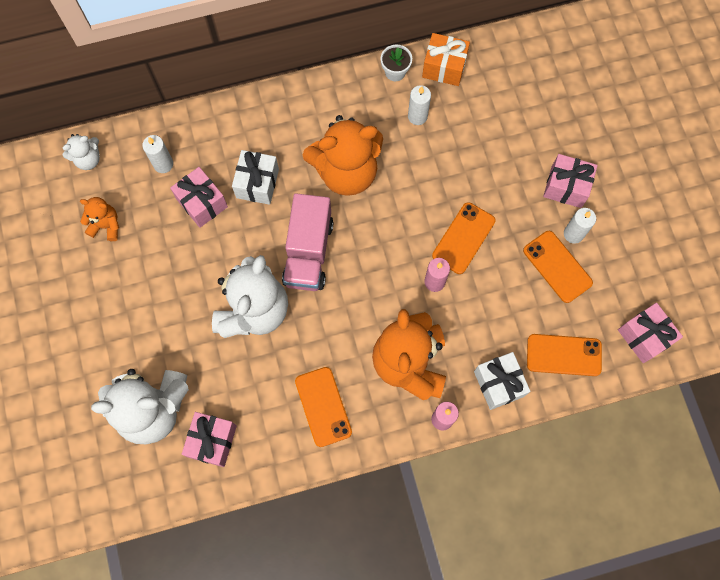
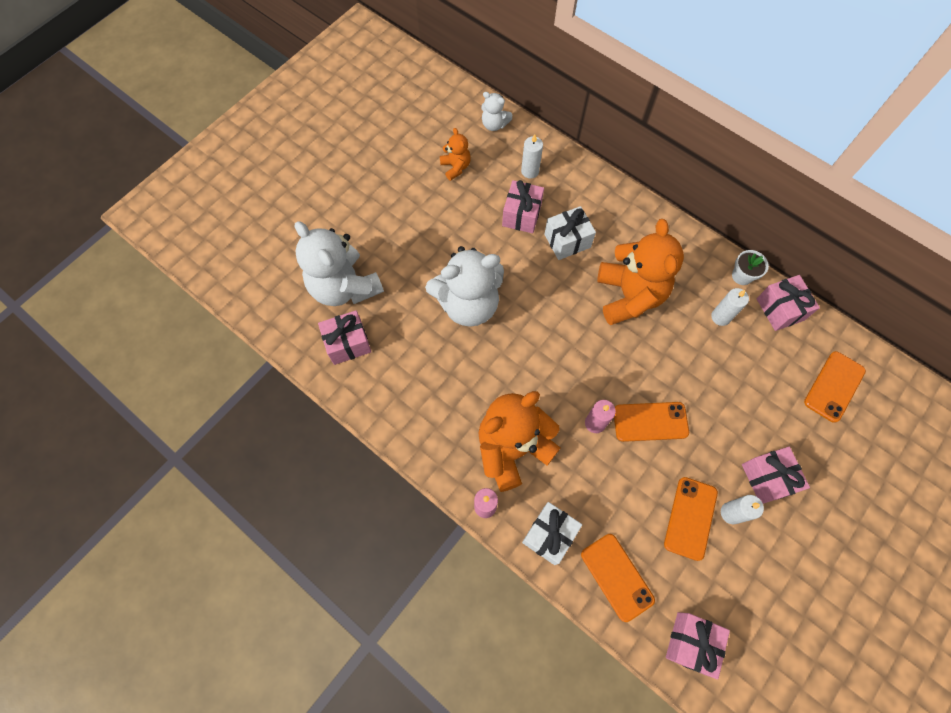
camera: 55 degrees right, 5 degrees down
pink truck [282,193,334,291] -> none
orange phone [295,367,352,447] -> orange phone moved to [804,351,866,423]
orange teddy bear [303,115,383,196] -> orange teddy bear turned 135 degrees counterclockwise [597,219,684,325]
orange gift [422,33,470,86] -> pink gift [757,275,820,331]

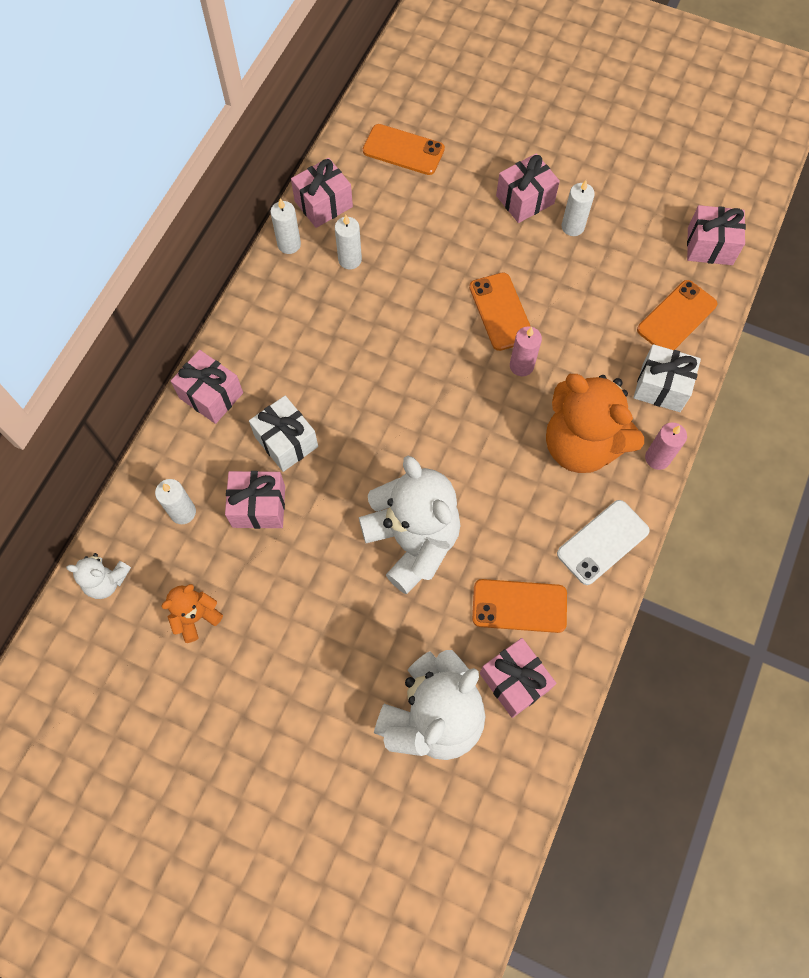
camera: 105 degrees left, 0 degrees up
white teddy bear [481,92,512,131] -> white teddy bear turned 90 degrees clockwise [66,553,131,599]
orange teddy bear [597,219,684,325] -> none
orange phone [664,477,718,561] -> orange phone moved to [472,579,567,633]
white flower pot [732,250,769,285] -> white candle [270,198,301,254]
none -> pink gift [171,350,243,424]
none -> white phone [557,500,650,585]

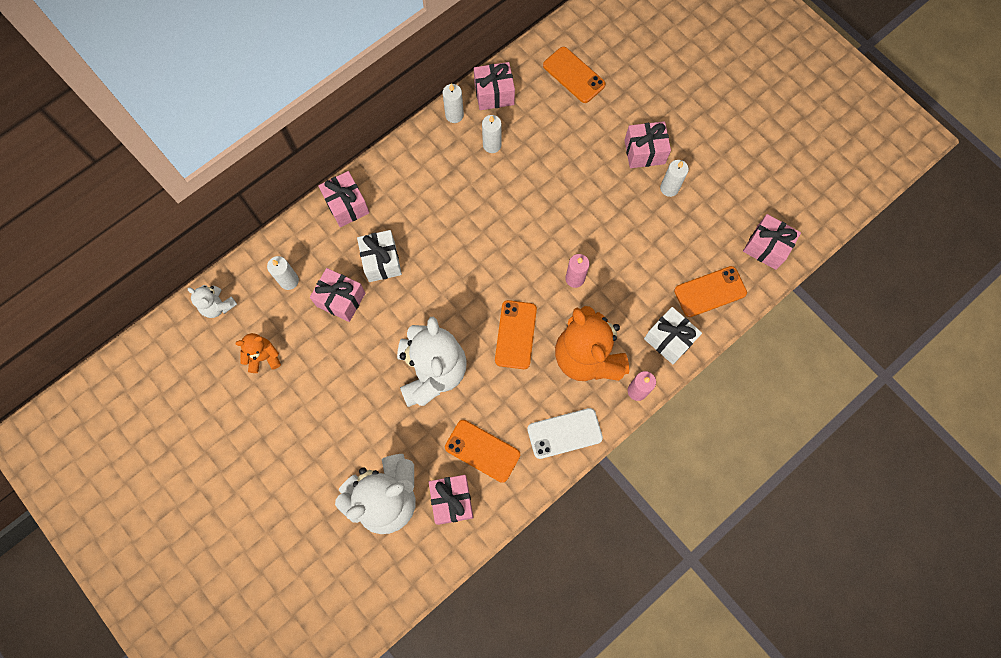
camera: 25 degrees right, 5 degrees up
orange phone [469,272,531,351] -> orange phone moved to [495,300,537,369]

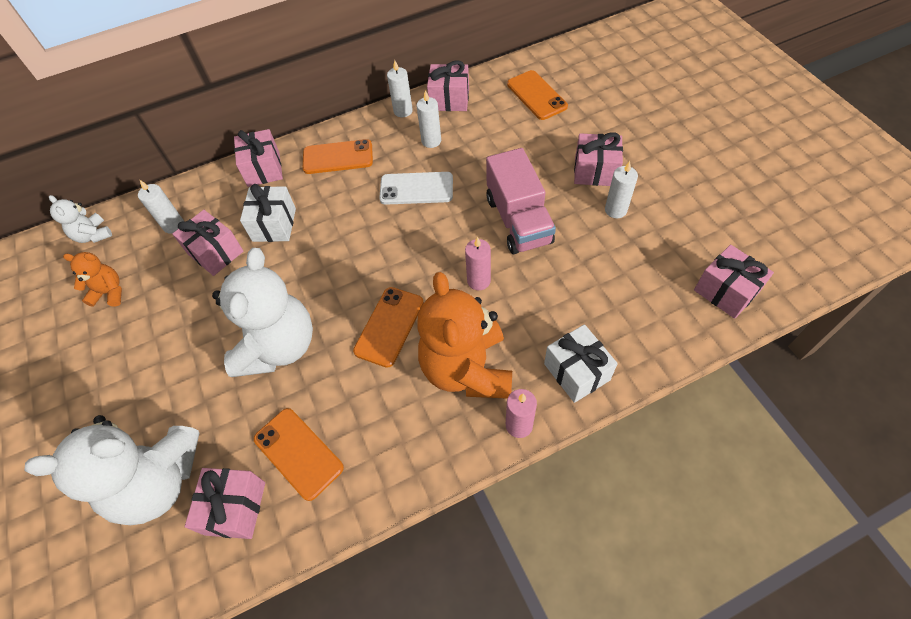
camera: 20 degrees right, 15 degrees down
white phone [527,408,603,459] -> white phone moved to [379,172,453,205]
orange phone [674,266,747,317] -> orange phone moved to [303,139,373,174]
none -> pink truck [486,148,556,254]

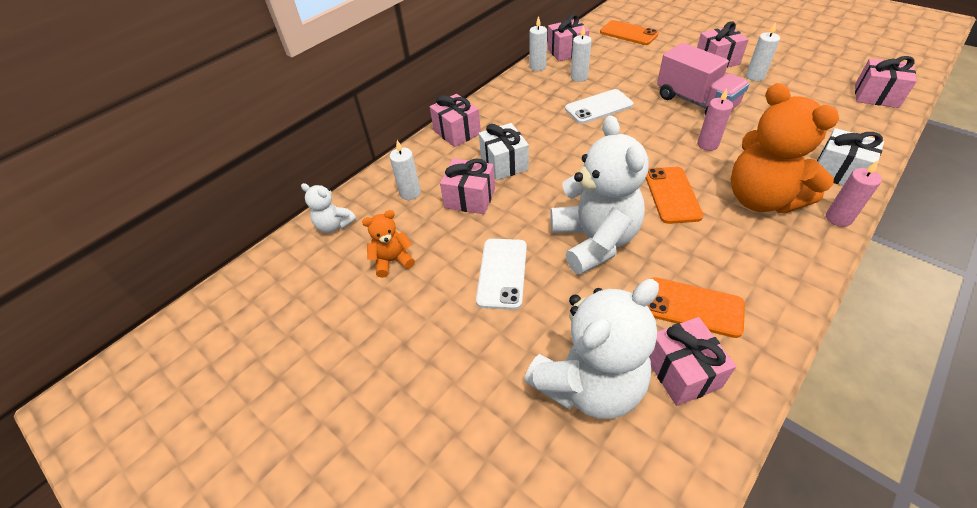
camera: 25 degrees left, 10 degrees down
orange phone [303,139,373,174] -> none
none -> white phone [476,239,527,310]

